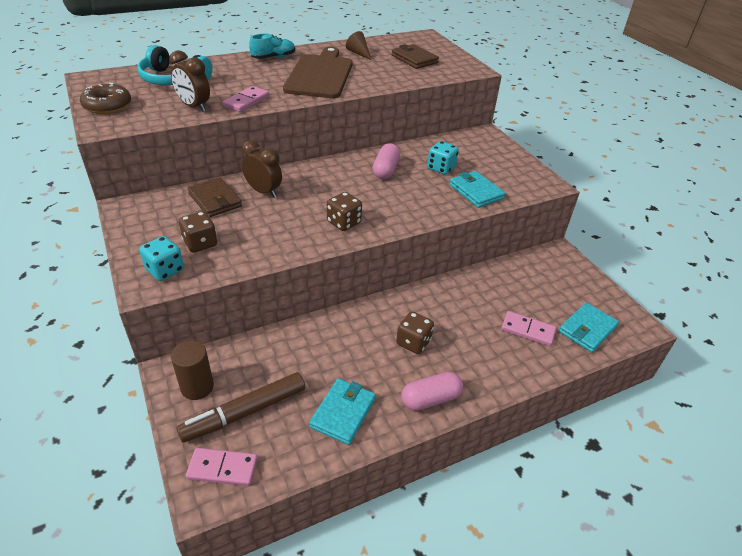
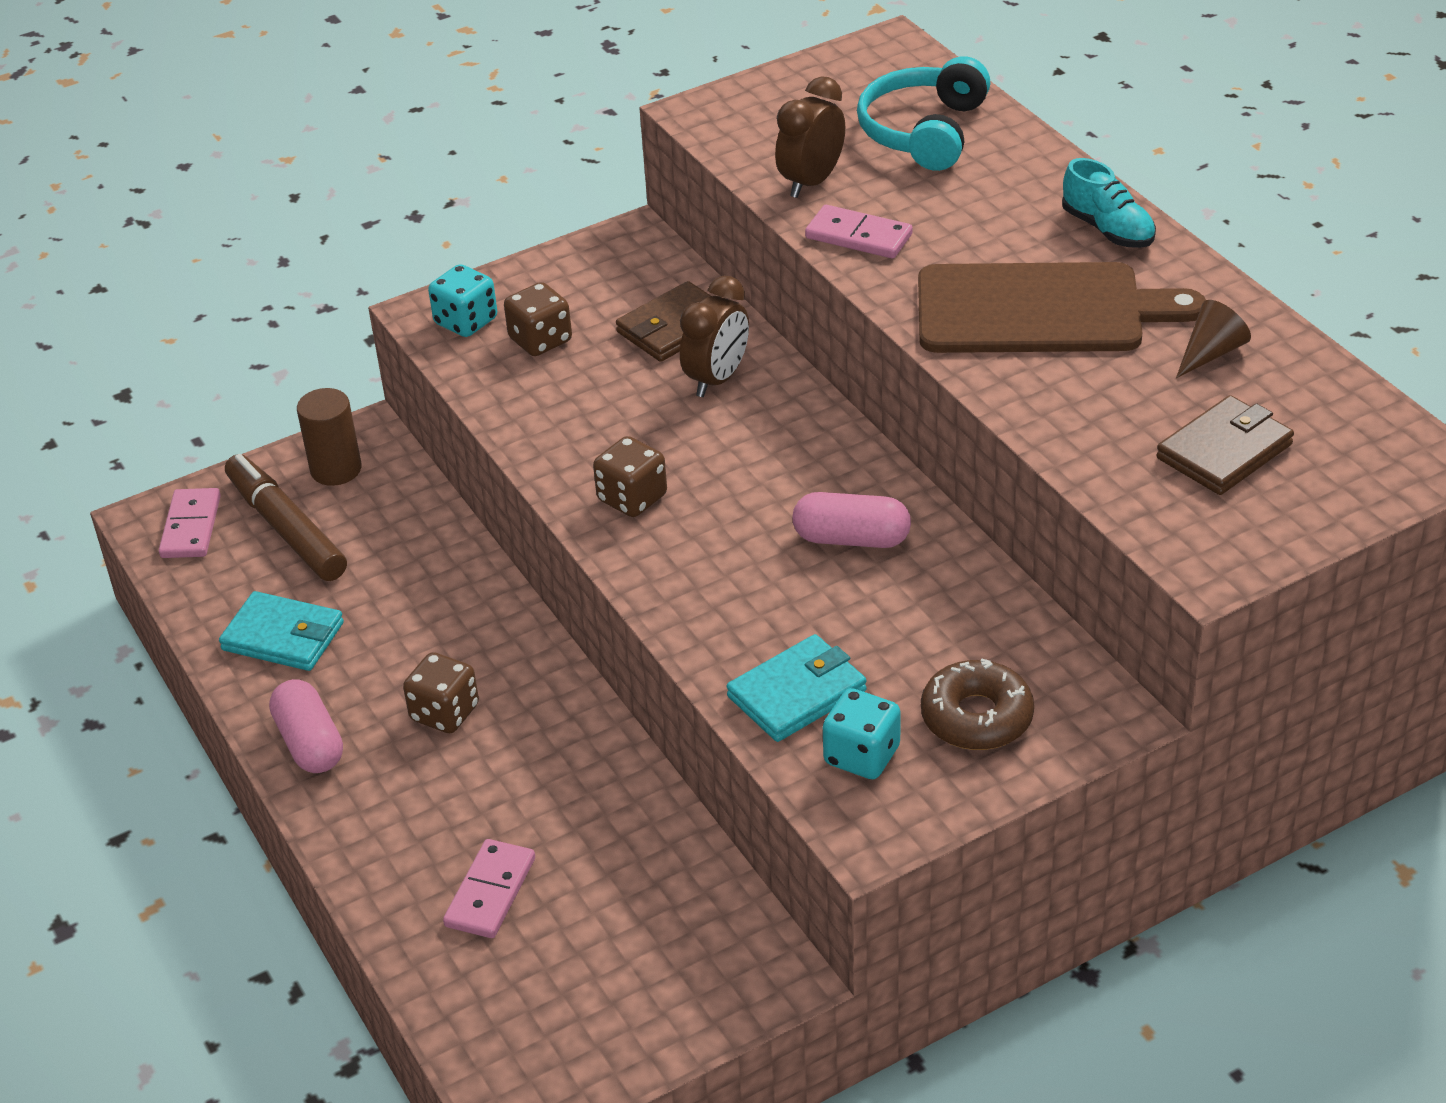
camera: 90 degrees right, 0 degrees up
brown donut [80,83,131,114] -> brown donut moved to [921,658,1034,750]
turquoise dice [427,141,459,175] -> turquoise dice moved to [823,688,900,779]
turquoise wallet [559,302,619,352] -> none

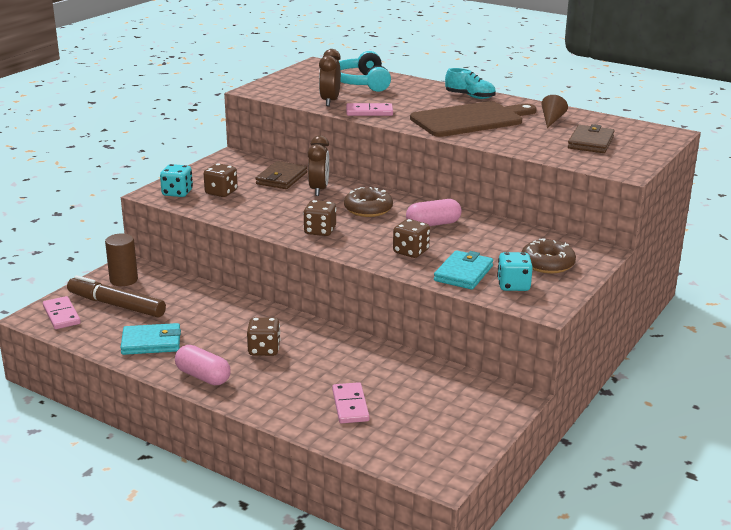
camera: 30 degrees left, 15 degrees down
none -> brown donut [344,187,393,217]
none -> brown dice [393,219,430,258]

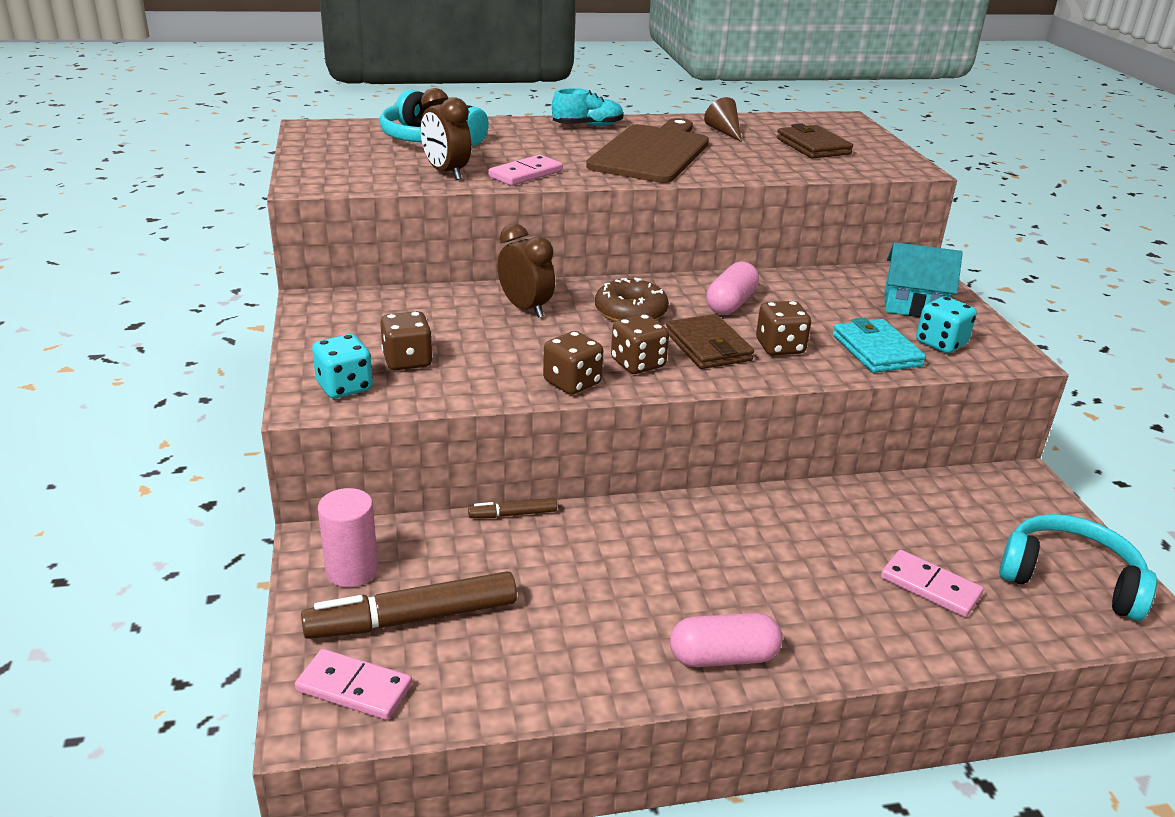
camera: 45 degrees left, 5 degrees up
brown cylinder [105,233,138,286] -> pink cylinder [318,488,378,588]
turquoise wallet [120,323,181,355] -> none
brown dice [247,317,280,356] -> brown dice moved to [543,331,603,395]
brown wallet [255,161,307,189] -> brown wallet moved to [666,314,754,369]
brown donut [522,239,576,273] -> turquoise house [885,242,963,317]
none -> brown marker [468,498,557,518]
none -> turquoise headphones [999,514,1157,621]

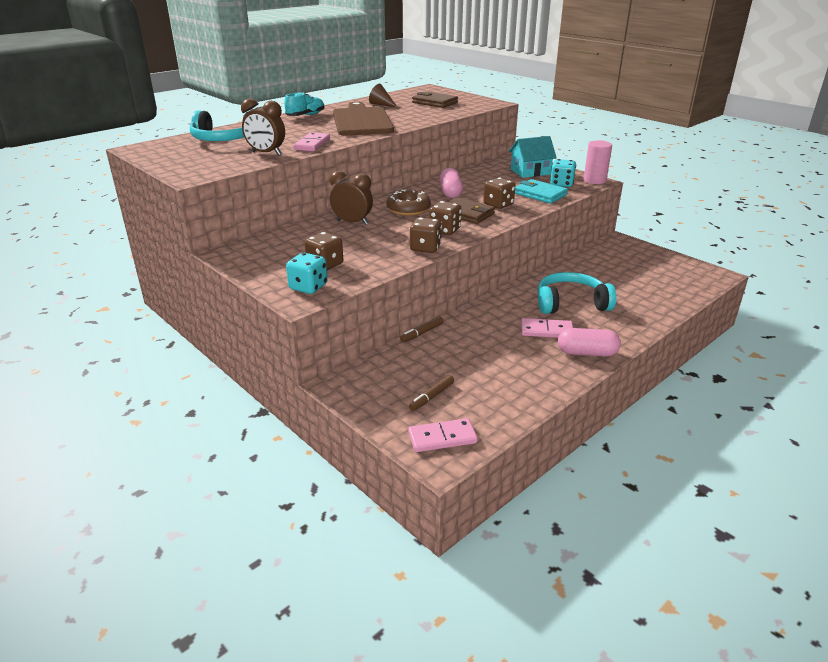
camera: 30 degrees left, 0 degrees up
brown marker [301,571,517,639] -> brown marker [409,375,454,411], size x0.48
pink cylinder [318,488,378,588] -> pink cylinder moved to [584,141,612,184]
pink capsule [670,613,783,667] -> pink capsule turned 45 degrees clockwise [558,328,621,357]
pink domino [881,550,984,617] -> pink domino moved to [521,318,573,338]
turquoise headphones [999,514,1157,621] -> turquoise headphones moved to [537,272,617,314]

